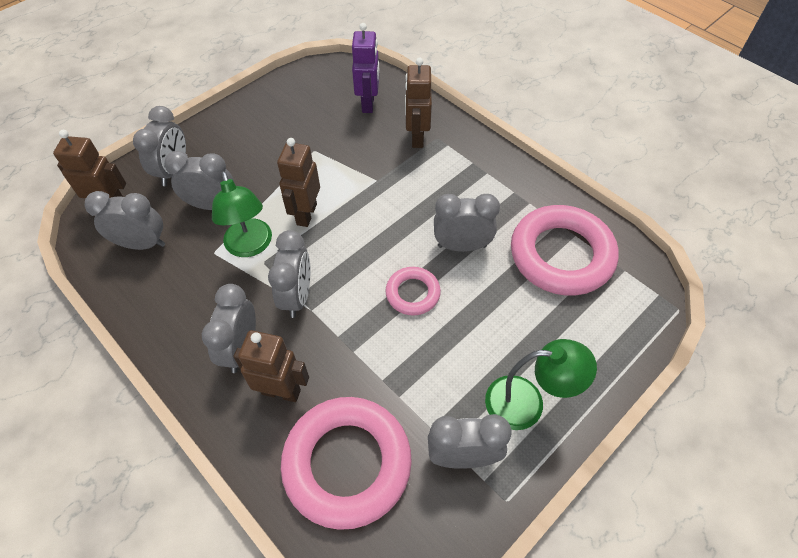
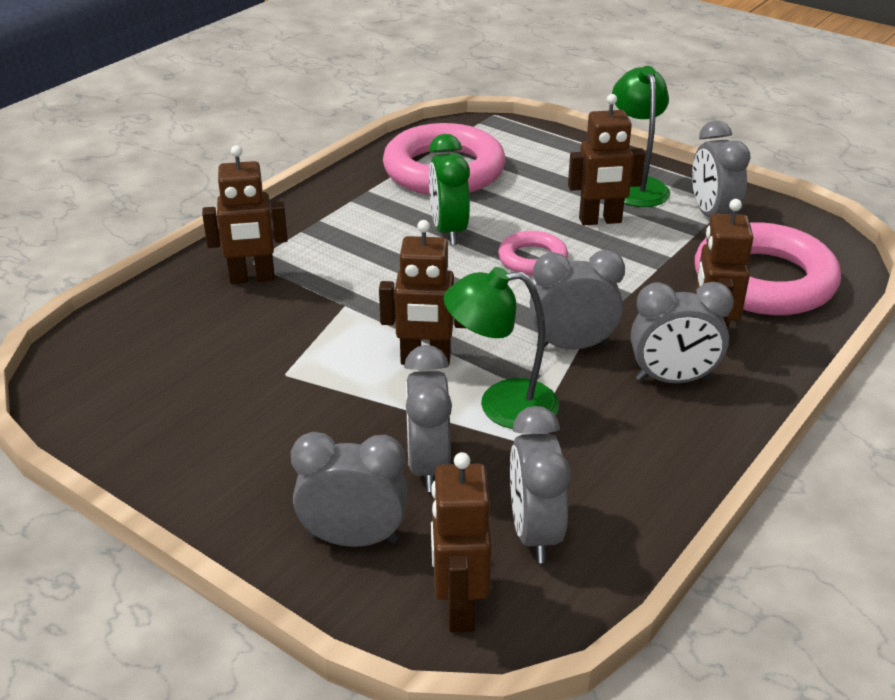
camera: 100 degrees left, 20 degrees down
green lamp [212,171,272,257] -> green lamp turned 150 degrees counterclockwise [444,267,559,429]
purple robot [352,23,379,113] -> none
grey clock [434,194,500,252] -> green clock [429,134,470,245]
none -> brown robot [568,94,645,225]

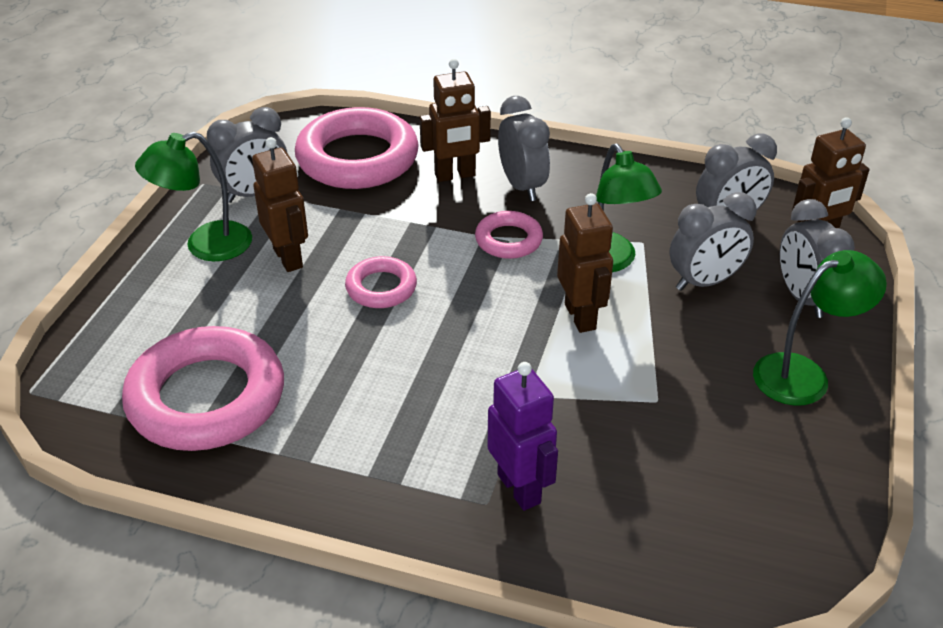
camera: 110 degrees left, 5 degrees up
brown robot [202,145,288,284] -> purple robot [487,362,558,511]
green clock [429,134,470,245] -> none
grey clock [530,250,625,349] -> pink ring [475,211,543,259]
none -> green lamp [753,250,887,406]

